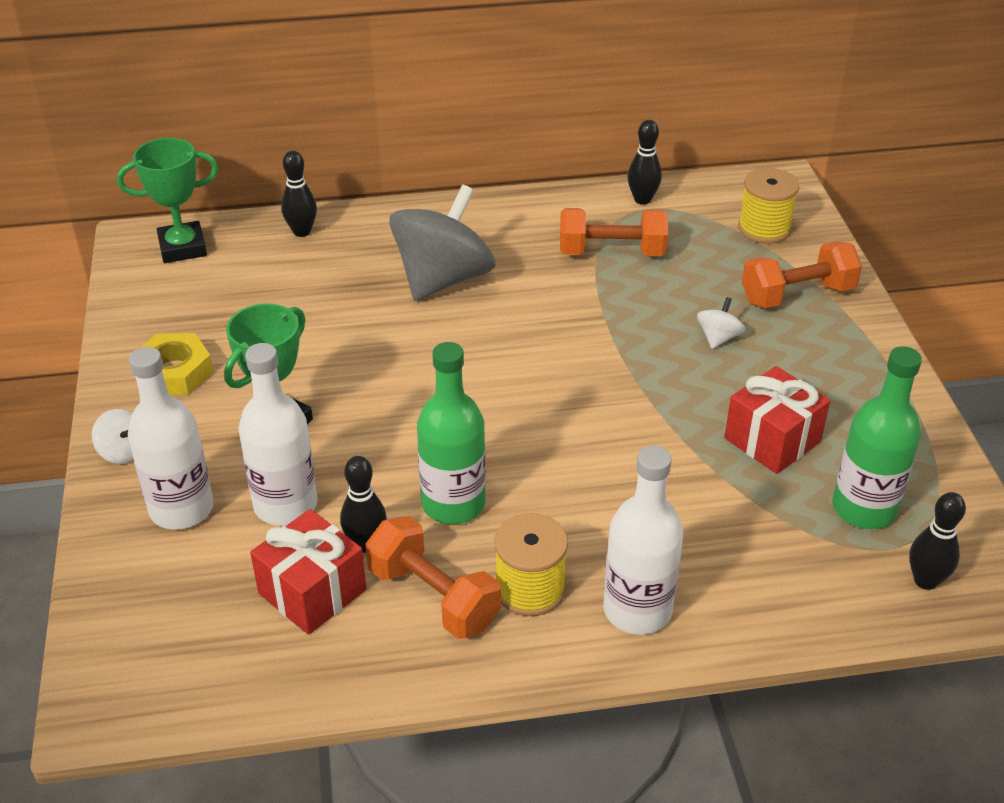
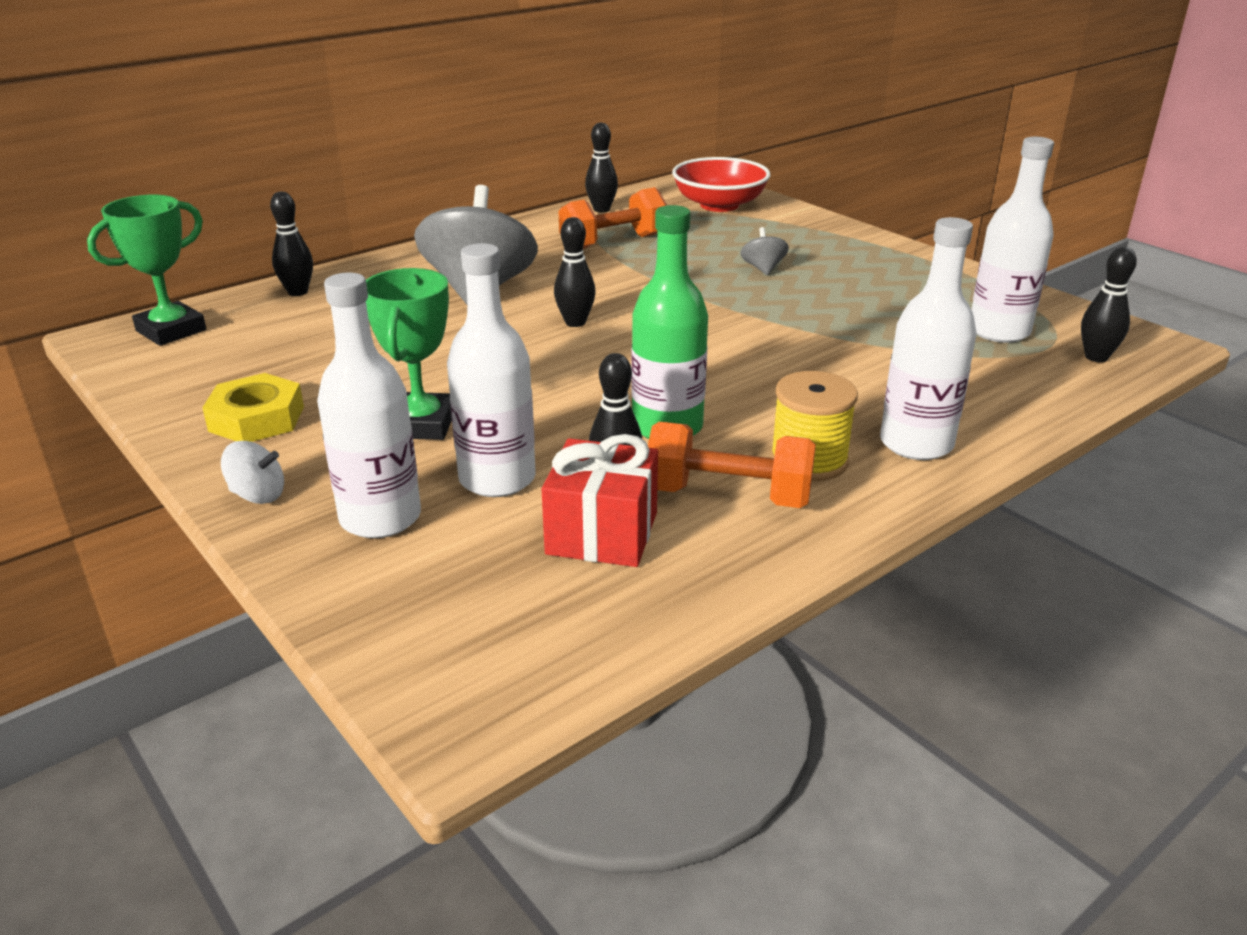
camera: 30 degrees left, 10 degrees down
white spinning top [697,297,745,349] -> grey spinning top [740,227,789,275]
red gift [724,366,830,474] -> none
yellow spool [738,168,799,244] -> red bowl [672,157,771,212]
orange dumbbell [742,241,862,308] -> none
green bottle [833,346,922,529] -> white bottle [971,137,1054,343]
none -> black bowling pin [554,217,596,327]

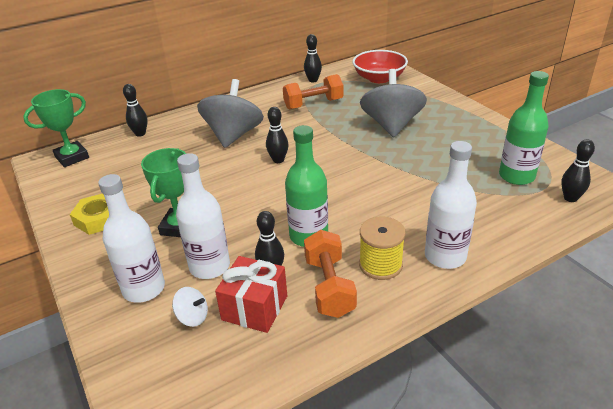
camera: 10 degrees right, 5 degrees up
white spinning top [221,441,284,504] -> white spinning top moved to [172,287,208,327]
orange dumbbell [648,422,816,508] -> orange dumbbell turned 60 degrees clockwise [304,230,357,318]
grey spinning top [740,227,789,275] -> grey spinning top [360,69,427,137], size x2.41
white bottle [971,137,1054,343] -> green bottle [499,71,549,185]

